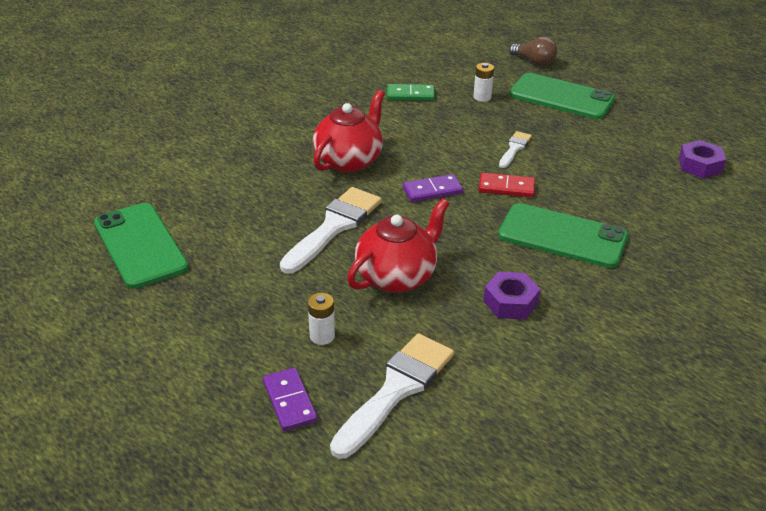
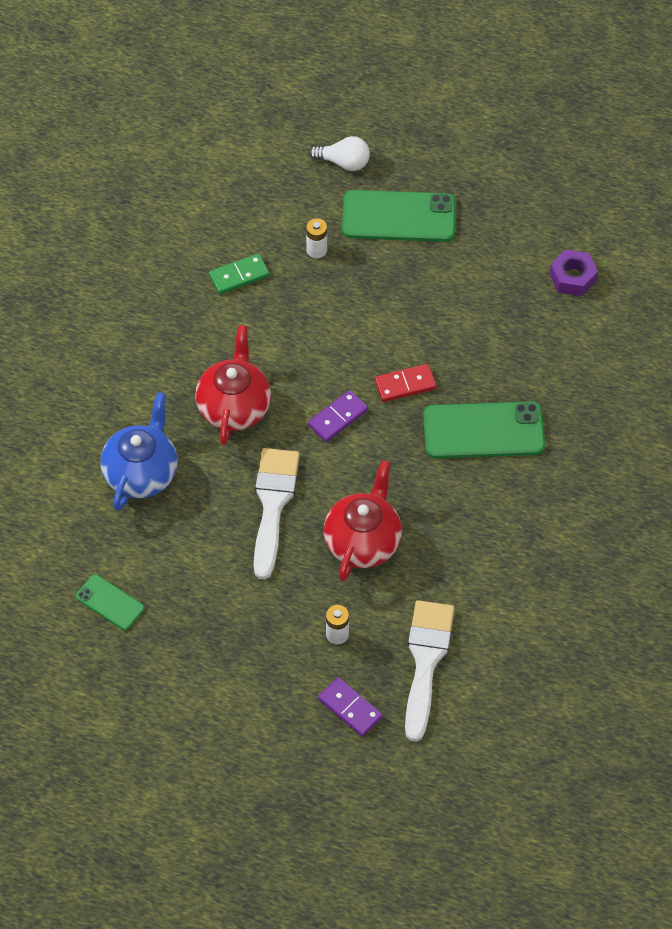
camera: 25 degrees left, 20 degrees up
green phone [94,203,189,289] -> green phone [76,574,145,630], size x0.54
purple nut [484,272,540,319] -> none
white brush [499,131,532,168] -> none
brown light bulb [509,37,557,66] -> white light bulb [309,136,370,171]
none -> blue teapot [100,392,178,511]

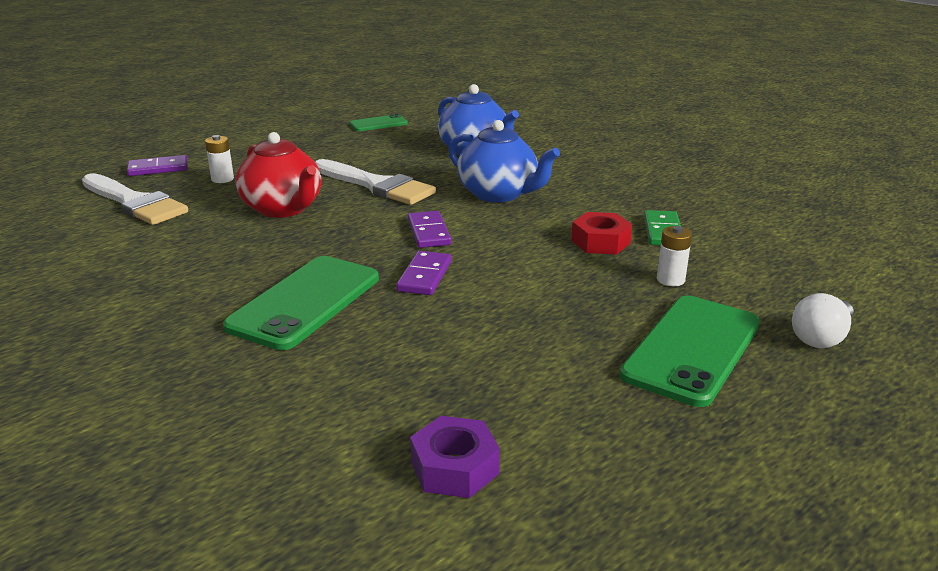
camera: 120 degrees right, 30 degrees down
red teapot [195,325,271,445] -> blue teapot [448,120,560,203]
red domino [375,364,436,402] -> purple domino [396,251,452,295]
none -> red nut [571,212,632,255]

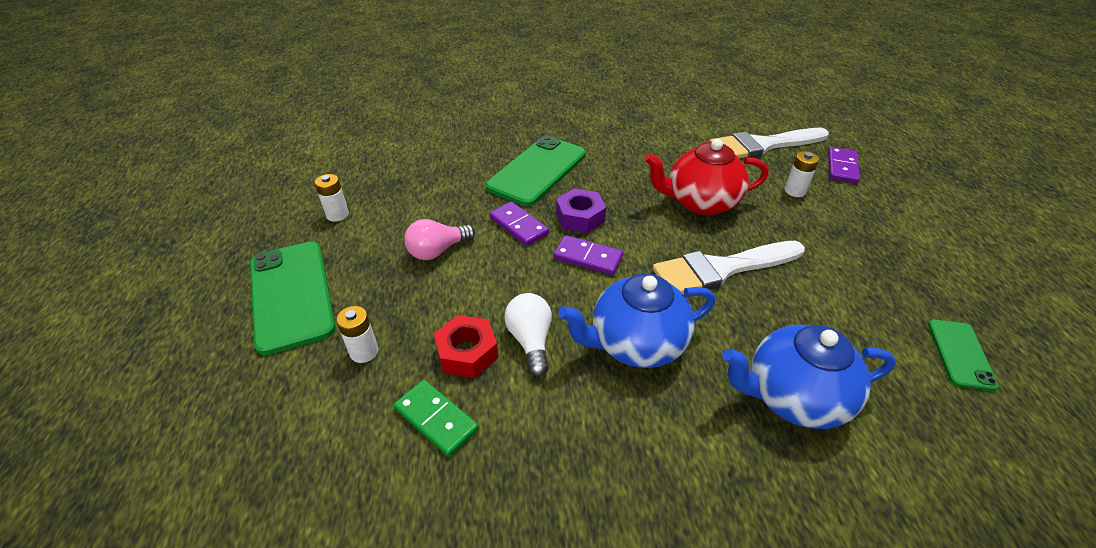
camera: 125 degrees right, 15 degrees up
green phone [223,256,379,350] -> green phone turned 60 degrees clockwise [486,135,586,206]
purple nut [410,416,500,498] -> purple nut moved to [556,188,606,233]
white light bulb [792,293,854,348] -> white light bulb moved to [504,293,552,376]
none -> white battery [315,174,349,222]
none -> pink light bulb [404,219,475,260]

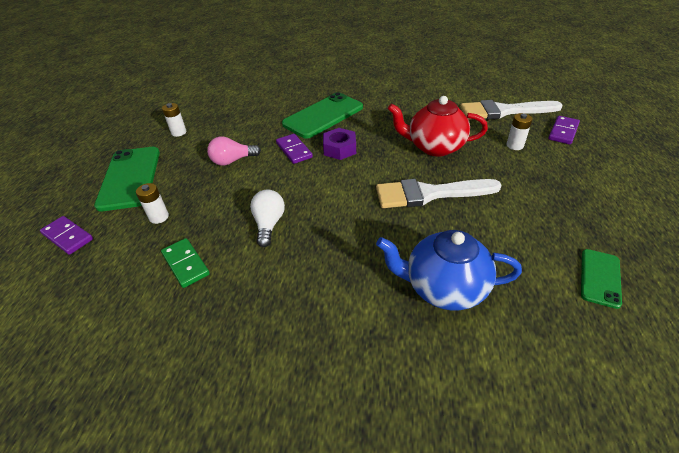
camera: 15 degrees right, 0 degrees up
red nut [434,315,498,378] -> none
purple domino [553,235,623,275] -> purple domino moved to [40,216,93,255]
blue teapot [558,274,715,368] -> none

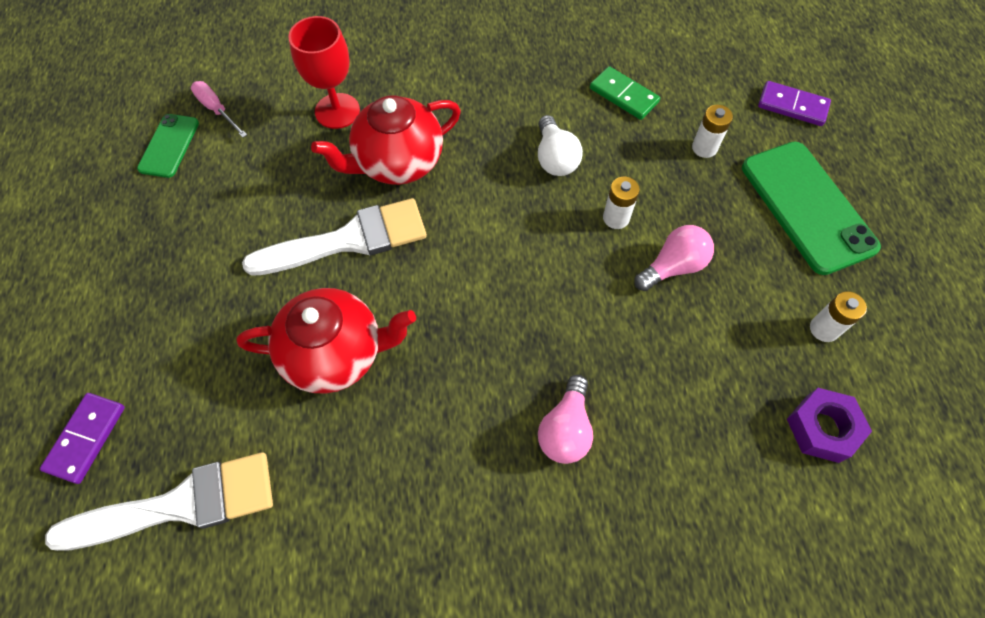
camera: 165 degrees right, 20 degrees up
purple domino [276,134,313,164] -> none
green phone [282,92,363,139] -> pink light bulb [538,375,593,464]
purple nut [323,128,356,160] -> purple nut moved to [787,388,872,463]
blue teapot [376,230,522,310] -> red goblet [288,16,360,129]
white battery [507,113,533,150] -> white battery moved to [603,177,640,229]
none -> pink screwdriver [191,81,247,138]
none -> red teapot [311,95,461,185]

